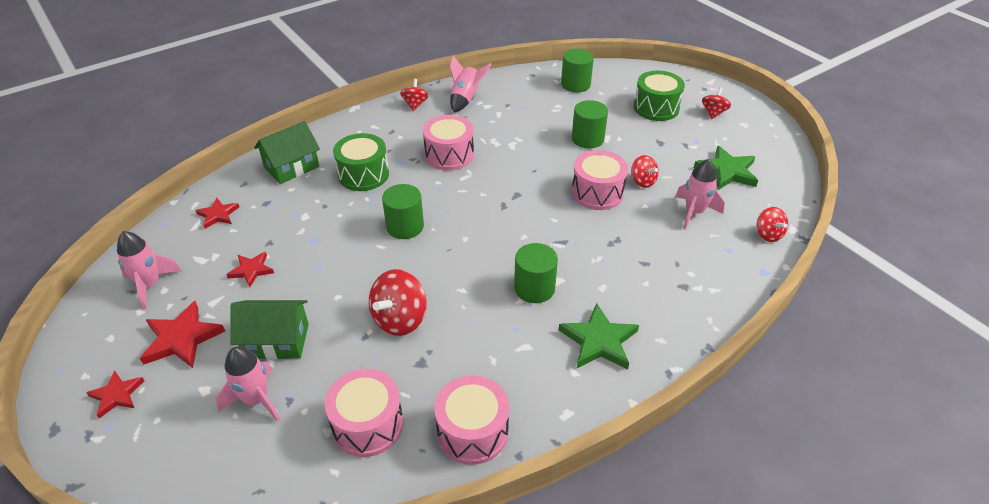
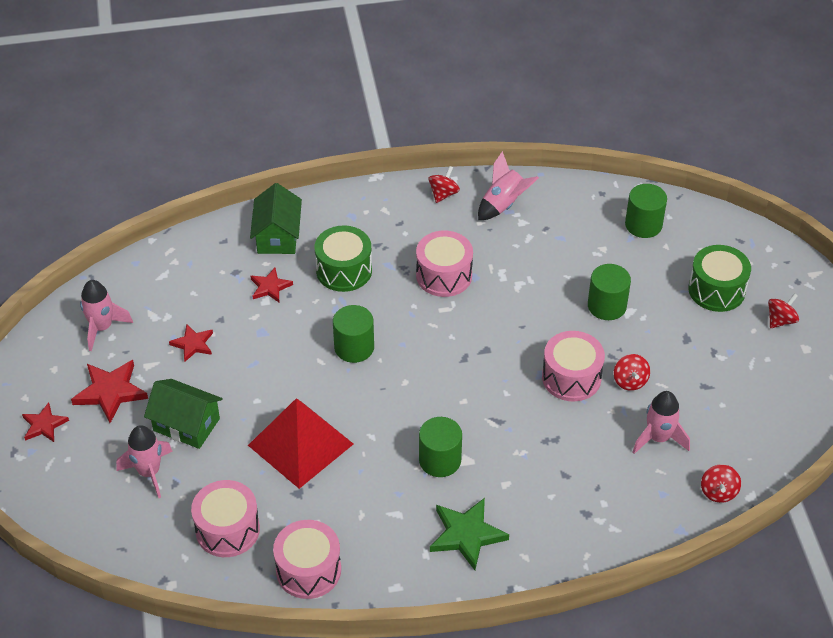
camera: 25 degrees right, 5 degrees up
red star [195,198,239,229] -> red star moved to [250,268,293,302]
green house [254,121,320,184] -> green house turned 75 degrees counterclockwise [250,183,302,254]
red spinning top [369,269,427,336] -> red pyramid [248,398,353,489]
green star [694,146,758,190] -> none

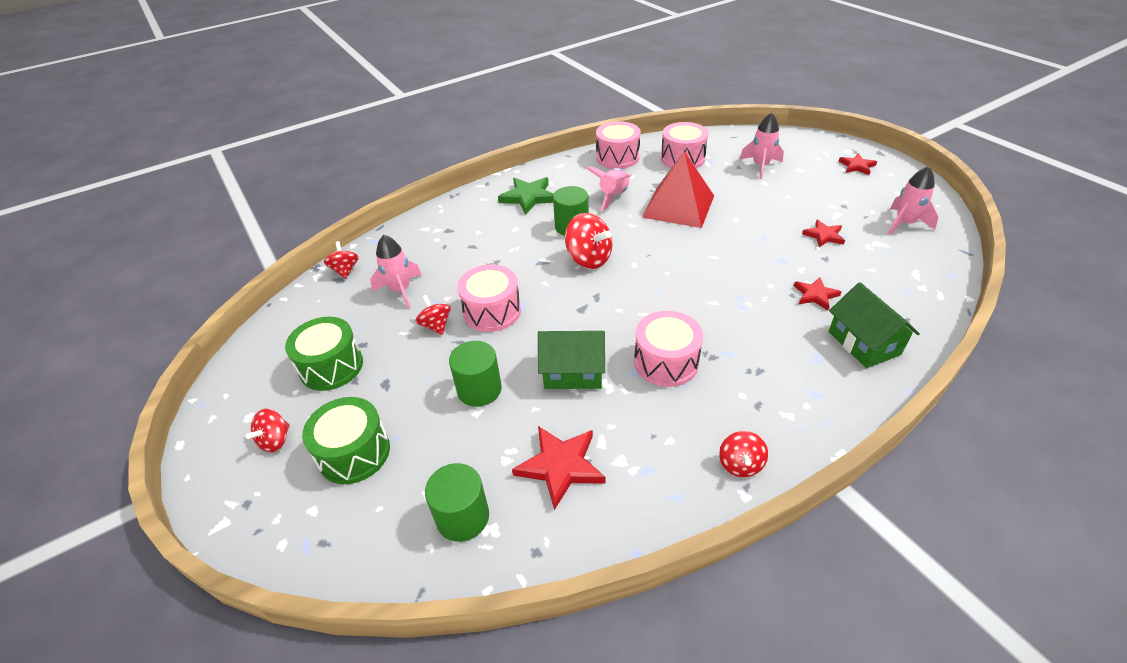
camera: 160 degrees right, 5 degrees down
red star [71,360,148,423] -> red star moved to [512,426,606,510]
green house [144,379,223,449] -> green house moved to [538,331,605,389]
green drum [315,226,372,292] -> green drum moved to [285,317,363,391]
green cylinder [333,305,374,363] -> none
pink rocket [478,151,539,220] -> pink rocket moved to [586,167,632,211]
none -> red spinning top [565,213,612,269]

